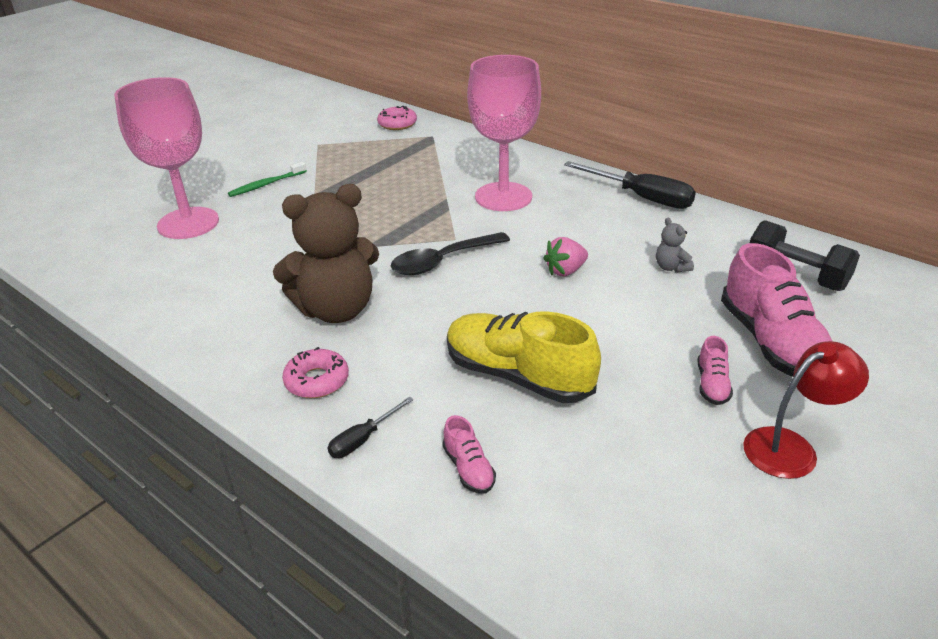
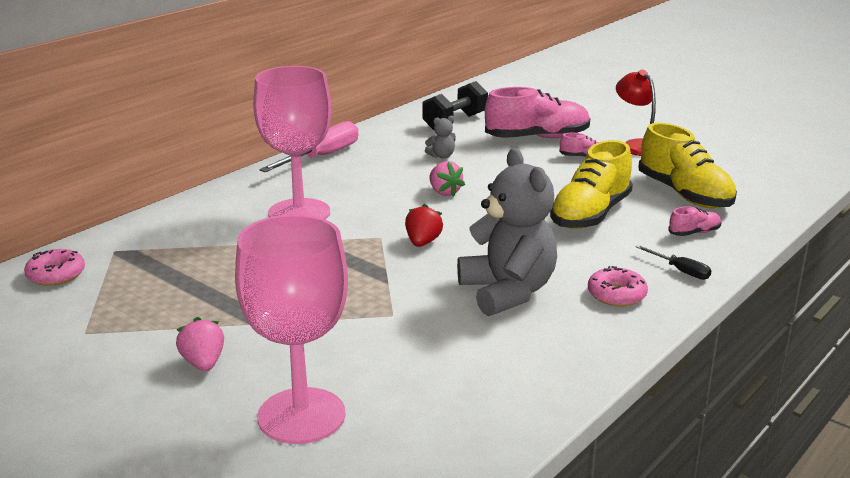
camera: 90 degrees left, 10 degrees down
green toothbrush [228,162,307,197] -> pink strawberry [176,317,224,371]
brown teddy bear [273,184,379,323] -> grey teddy bear [457,148,557,316]
black spoon [391,232,510,275] -> red strawberry [405,204,443,247]
black screwdriver [564,161,696,209] -> pink screwdriver [259,121,359,172]
none -> yellow shoe [638,123,737,208]

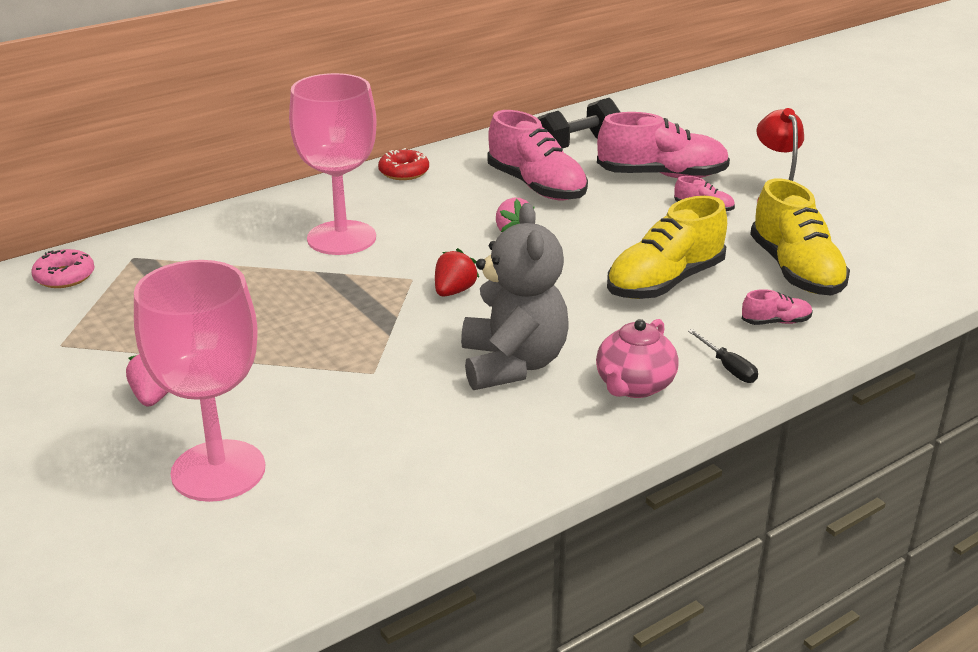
camera: 15 degrees right, 5 degrees up
pink screwdriver [259,121,359,172] -> red donut [378,148,429,180]
grey teddy bear [425,116,456,159] -> pink shoe [487,110,588,200]
pink donut [588,266,648,306] -> pink teapot [596,319,679,398]

